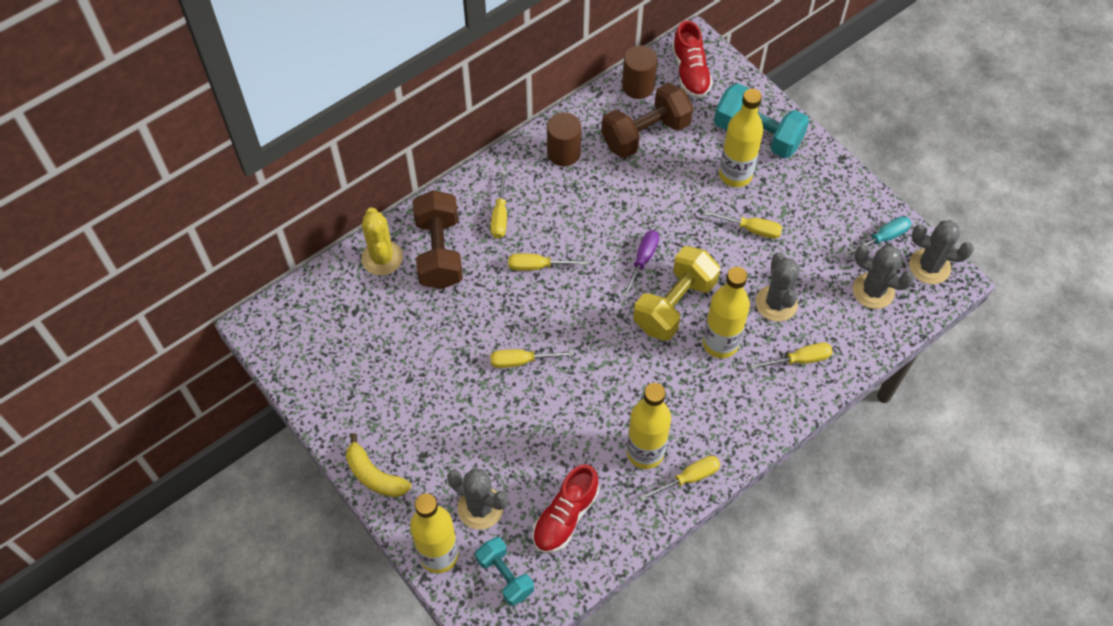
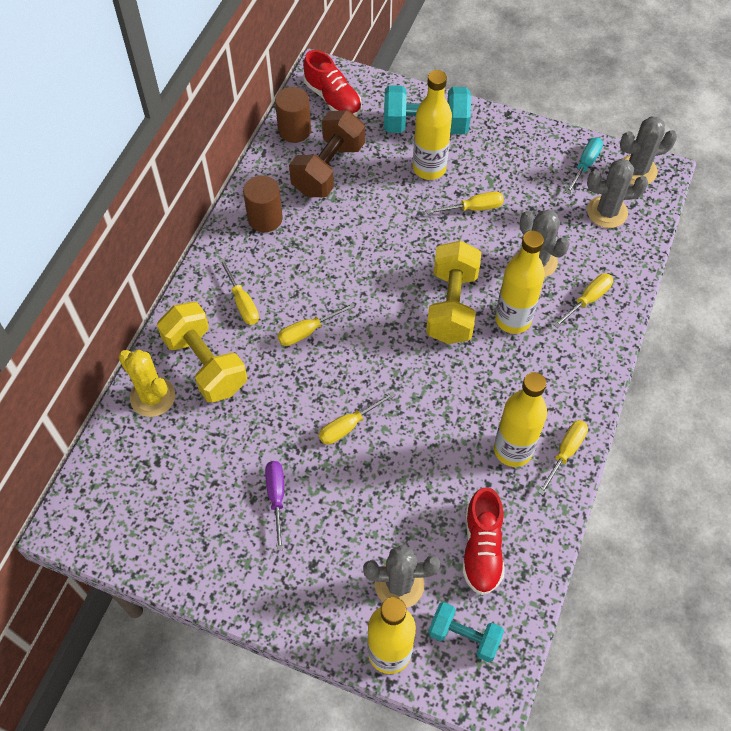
camera: 30 degrees left, 0 degrees up
yellow banana [346,433,411,497] -> none
brown dumbbell [413,190,463,289] -> yellow dumbbell [157,302,247,403]
purple screwdriver [622,231,659,298] -> purple screwdriver moved to [265,461,284,551]

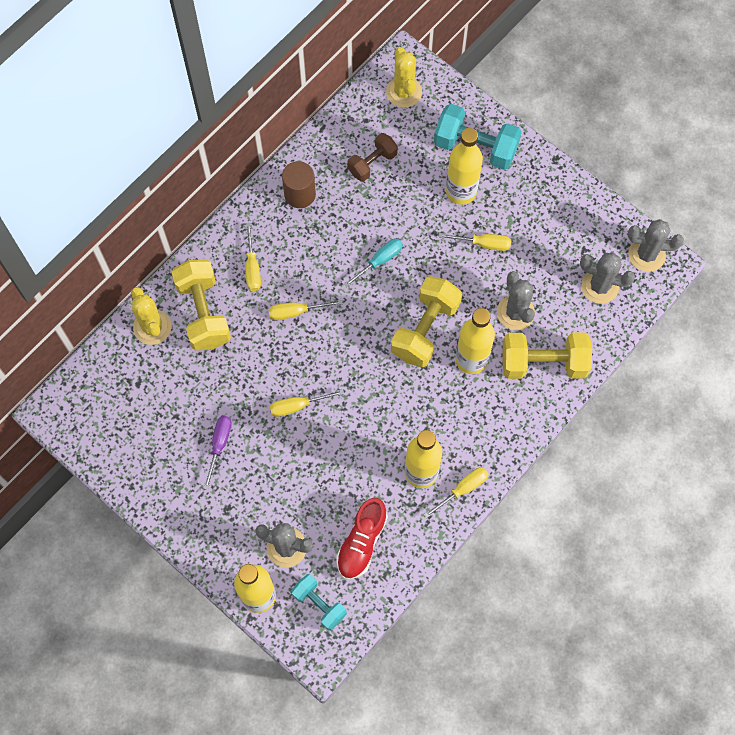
camera: 20 degrees right, 10 degrees up
brown cylinder [275,87,311,143] -> none
brown dumbbell [289,110,365,197] -> brown dumbbell [347,133,398,182], size x0.62
red shoe [303,50,362,117] -> yellow cactus [386,47,422,108]
yellow screwdriver [553,273,613,328] -> yellow dumbbell [502,332,592,379]
turquoise screwdriver [565,138,603,194] -> turquoise screwdriver moved to [344,238,403,288]

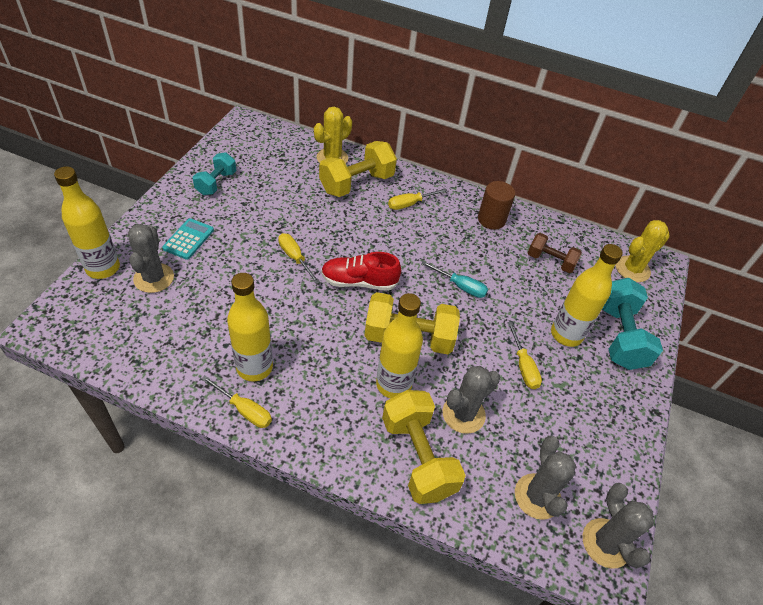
camera: 65 degrees right, 20 degrees down
purple screwdriver [203,416,232,490] -> none
yellow screwdriver [269,300,342,320] -> none
turquoise dumbbell [291,574,347,630] -> turquoise dumbbell moved to [193,152,236,195]
red shoe [336,498,388,579] -> red shoe moved to [321,252,401,291]
none -> turquoise calculator [162,218,214,260]

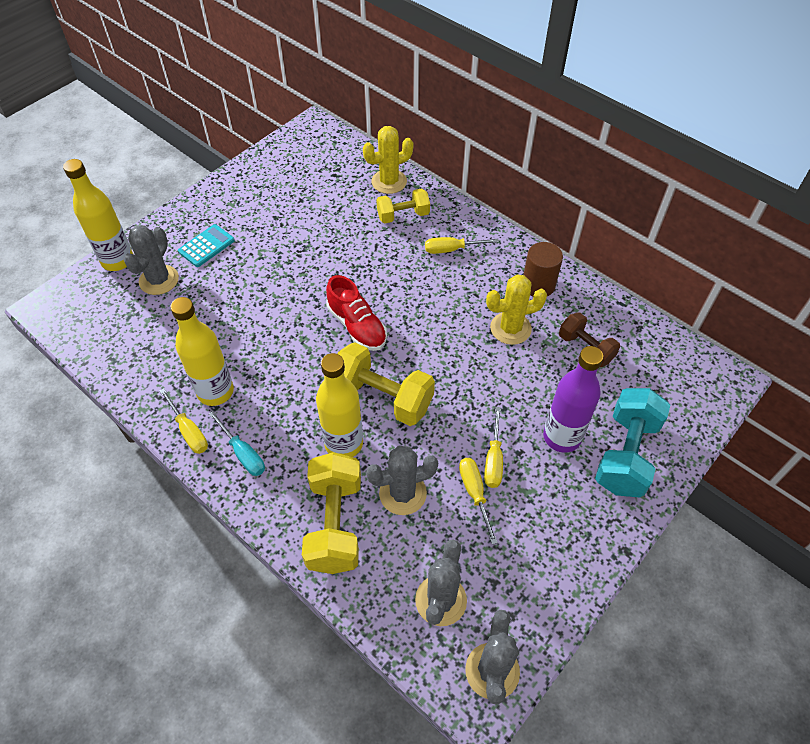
camera: 25 degrees right, 5 degrees up
turquoise dumbbell [193,152,236,195] -> none
yellow screwdriver [278,233,320,284] -> yellow screwdriver moved to [459,458,498,545]
yellow dumbbell [319,141,397,197] -> yellow dumbbell [376,188,430,223], size x0.62
red shoe [321,252,401,291] -> red shoe turned 150 degrees counterclockwise [326,275,387,351]
turquoise screwdriver [421,261,488,298] -> turquoise screwdriver moved to [209,411,265,476]
yellow bottle [551,244,623,347] -> purple bottle [543,346,603,453]
yellow cactus [616,220,670,282] -> yellow cactus moved to [486,274,547,345]

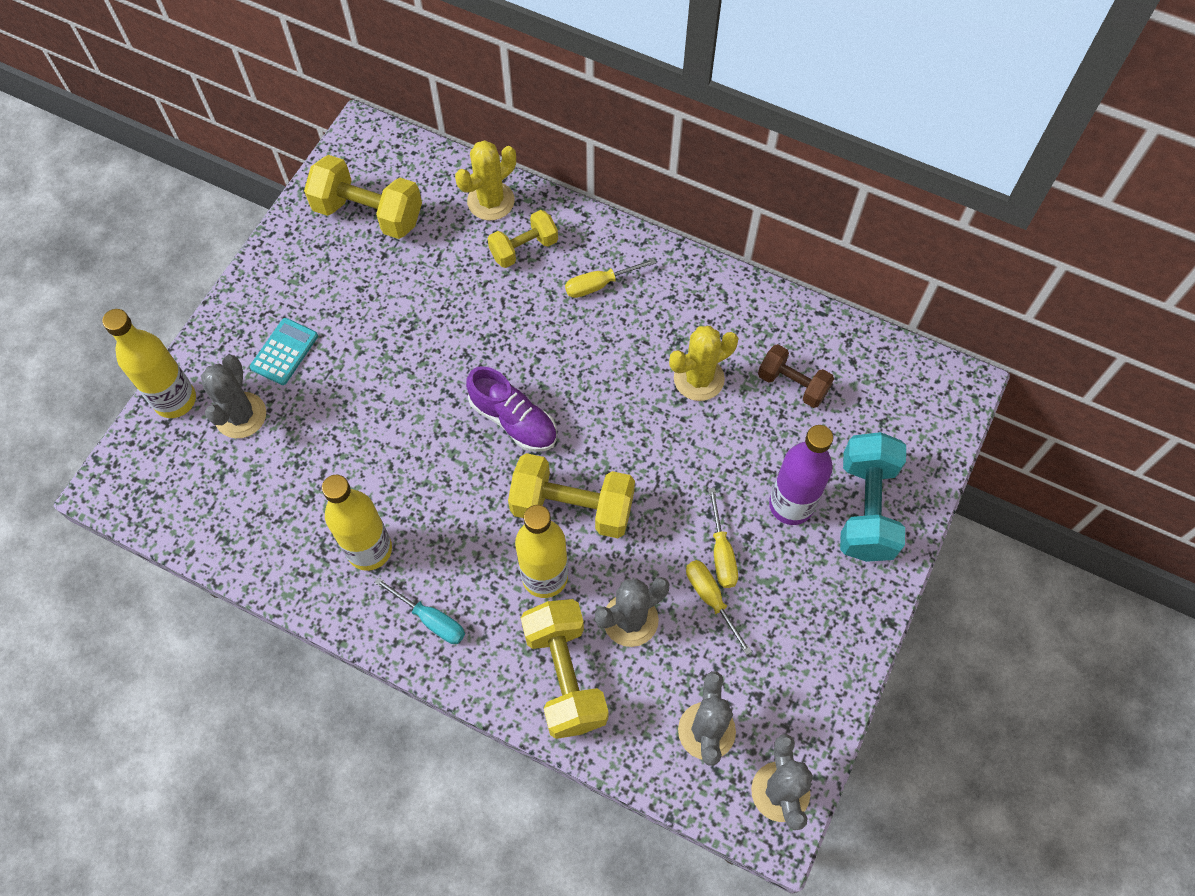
camera: 15 degrees left, 10 degrees up
yellow screwdriver [160,388,208,454] -> none
red shoe [326,275,387,351] -> purple shoe [466,366,557,452]
brown cylinder [523,242,563,296] -> none
none -> yellow dumbbell [304,155,422,239]

